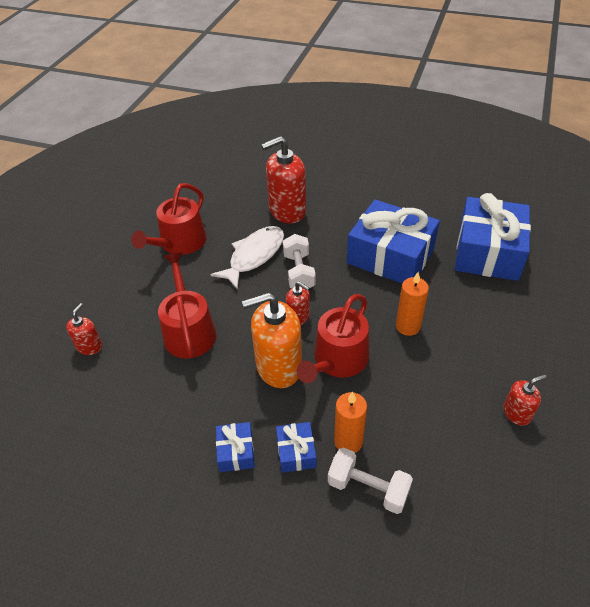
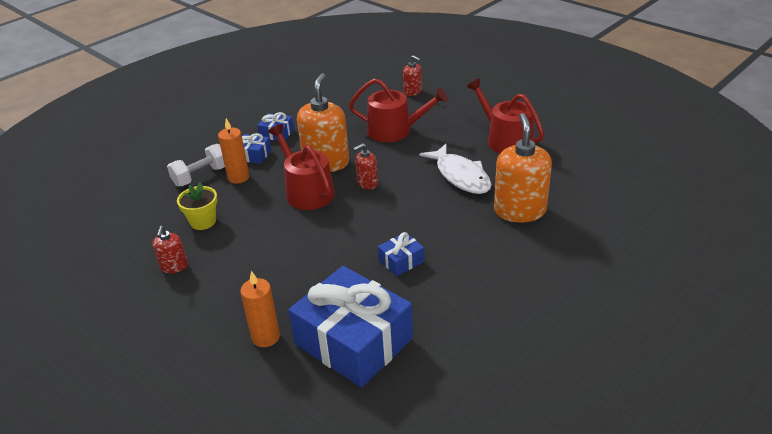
camera: 115 degrees right, 10 degrees down
red soap dispenser [261,136,306,223] -> orange soap dispenser [494,113,552,223]
white dumbbell [283,234,316,288] -> none
blue gift [347,200,440,284] -> blue gift [378,232,424,276], size x0.43
orange candle [396,272,429,336] -> orange candle moved to [240,271,280,347]
none -> yellow flower pot [177,182,218,230]

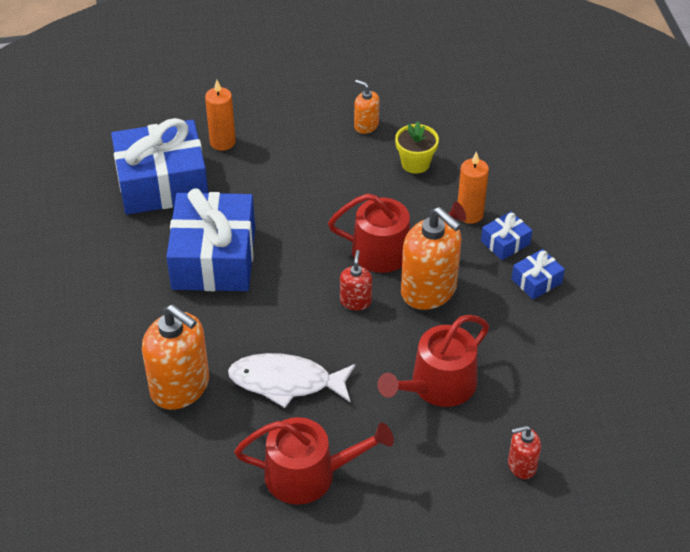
camera: 125 degrees right, 10 degrees up
red soap dispenser [152,226,188,273] -> orange soap dispenser [354,80,379,134]
white dumbbell [167,144,225,187] -> none
blue gift [378,232,424,276] -> blue gift [166,188,255,291], size x2.31

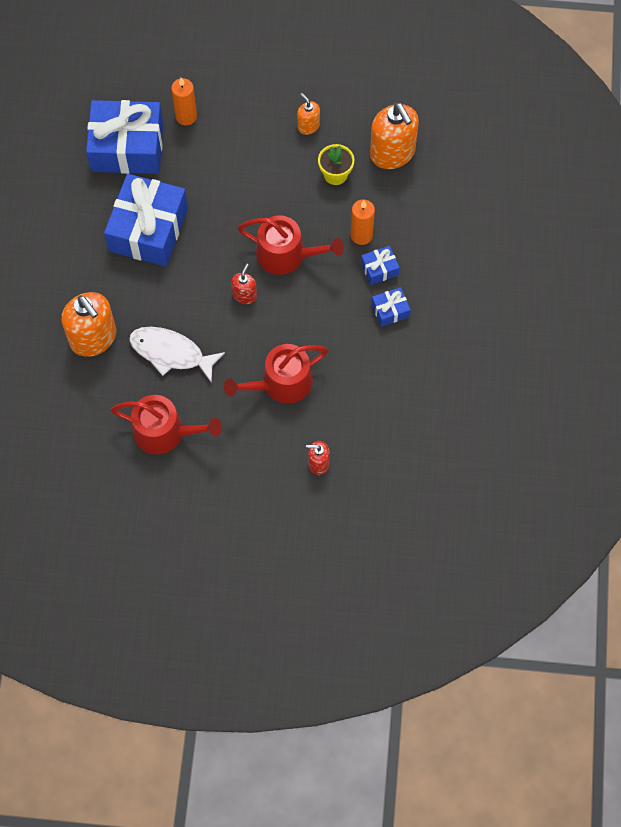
camera: 15 degrees right, 20 degrees up
orange soap dispenser [401,207,462,310] -> orange soap dispenser moved to [370,103,419,169]

